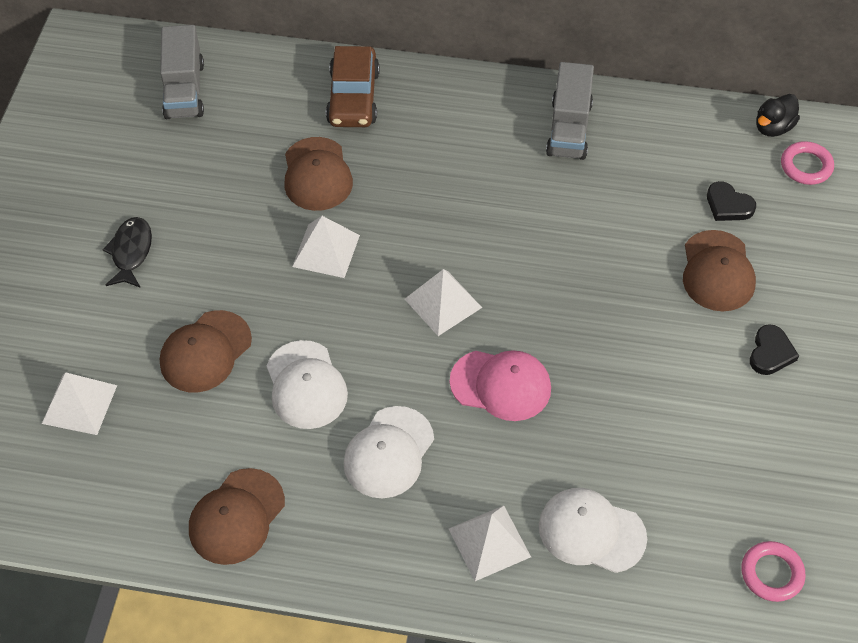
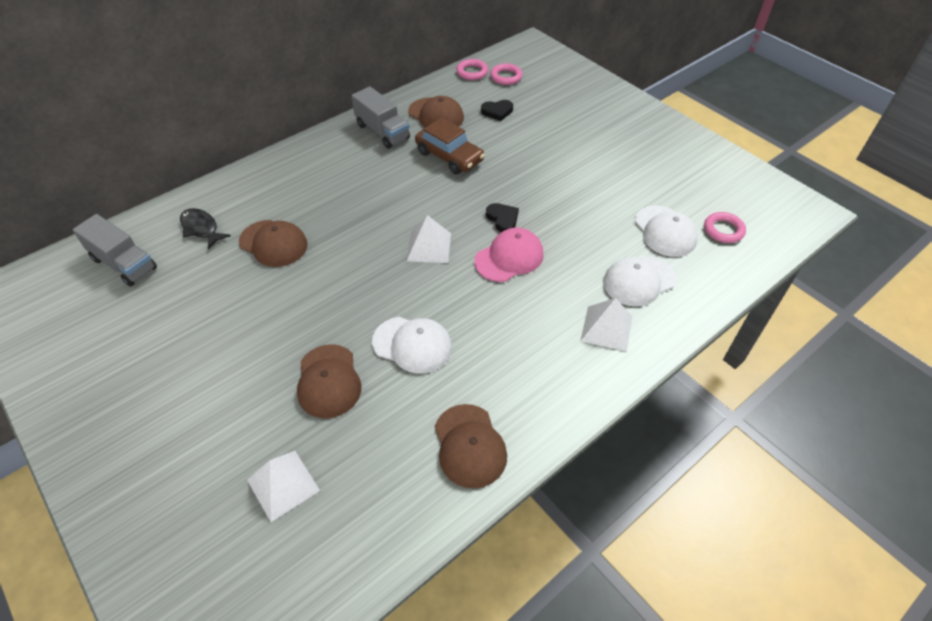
camera: 50 degrees left, 5 degrees down
black fish [103,217,152,288] -> black fish moved to [180,208,231,250]
white pyramid [292,216,360,278] -> none
brown car [326,46,380,127] -> brown car moved to [415,117,485,174]
white cap [343,406,434,498] -> white cap moved to [635,205,698,257]
brown cap [683,230,756,311] -> brown cap moved to [408,96,464,128]
black heart [750,324,799,375] -> black heart moved to [486,203,519,232]
black duck [756,94,800,137] -> pink ring [456,59,488,80]

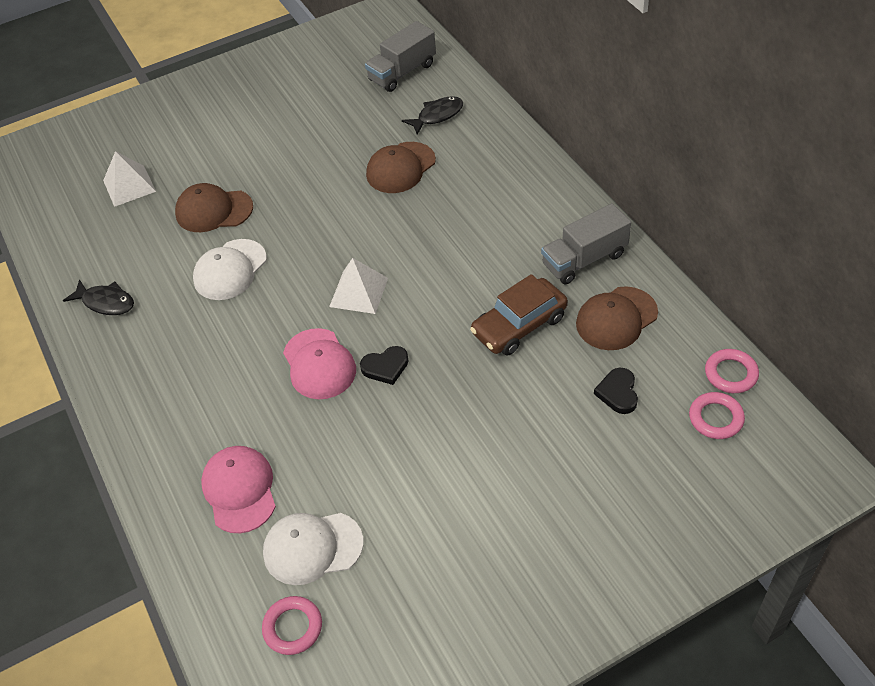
camera: 105 degrees right, 0 degrees up
brown cap [435,404,507,489] -> black fish [63,279,134,315]
white pyramid [581,298,632,352] -> none
white cap [603,256,676,307] -> pink cap [201,446,276,533]

